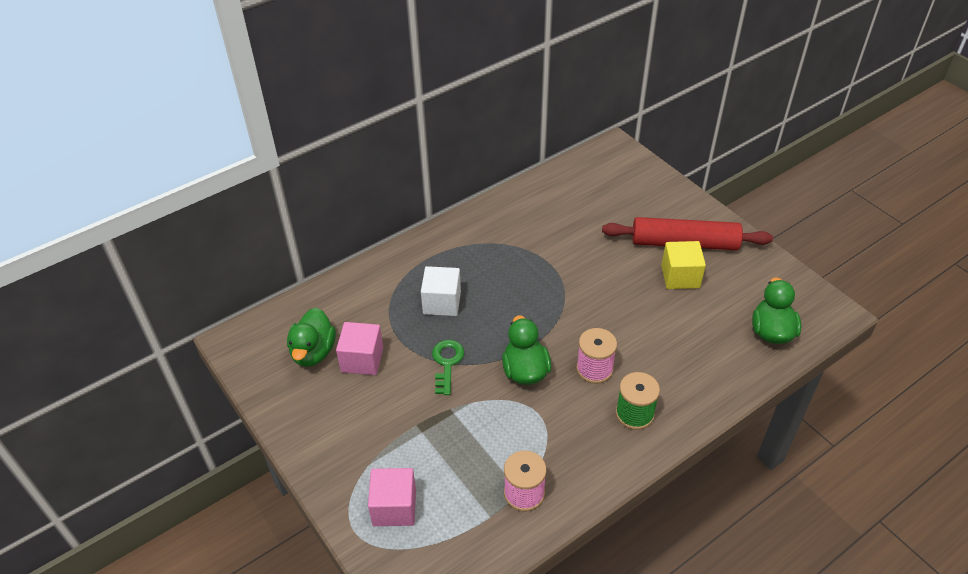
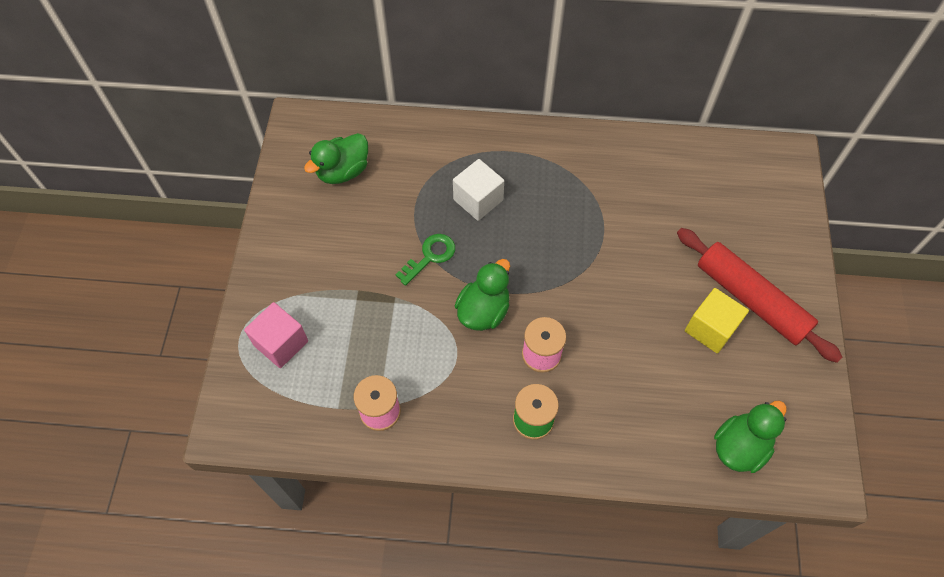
camera: 40 degrees right, 15 degrees up
pink cube [336,322,383,375] -> none

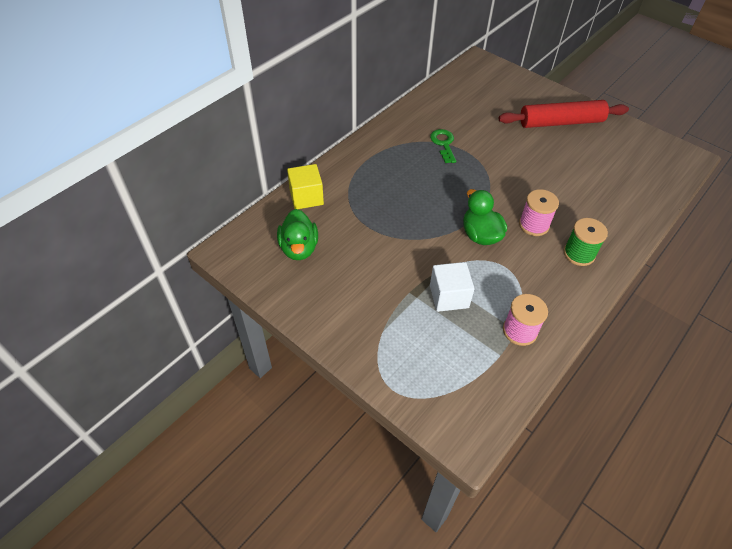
camera: 55 degrees left, 10 degrees down
pink cube [244,302,308,368] -> none
green key [395,234,455,286] -> green key moved to [430,129,456,163]
white cube [453,159,504,221] -> white cube moved to [430,262,475,312]
yellow cube [685,288,749,353] -> yellow cube moved to [287,164,324,209]
green duck [714,401,787,473] -> none

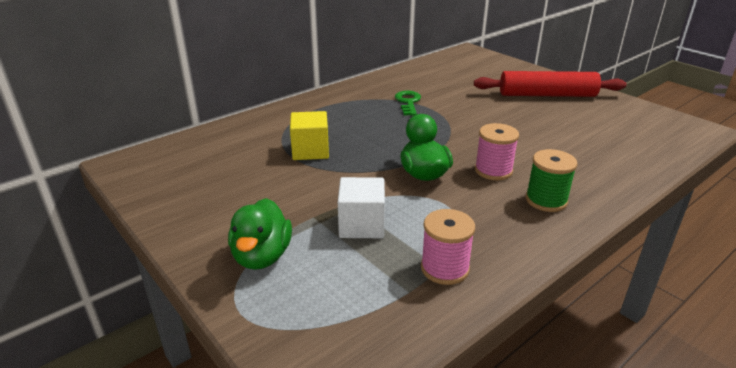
camera: 10 degrees right, 20 degrees down
green duck [277,209,318,260] -> green duck moved to [228,198,292,270]
yellow cube [287,164,324,209] -> yellow cube moved to [290,111,329,160]

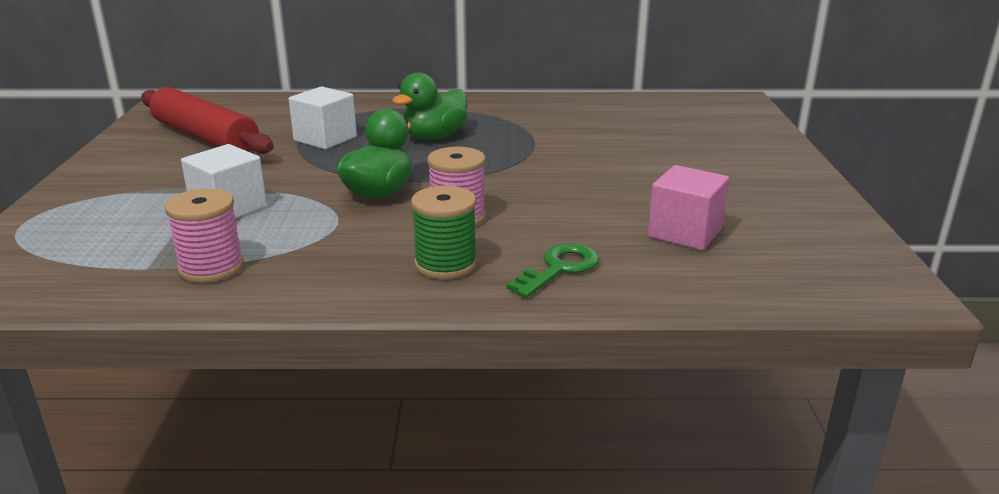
camera: 40 degrees right, 5 degrees down
green duck [228,198,292,270] -> green duck moved to [392,72,467,140]
yellow cube [290,111,329,160] -> white cube [289,86,357,149]
green key [395,90,421,116] -> green key moved to [507,243,599,298]
red rolling pin [474,71,627,97] -> red rolling pin moved to [141,87,274,154]
none -> pink cube [648,165,729,250]

